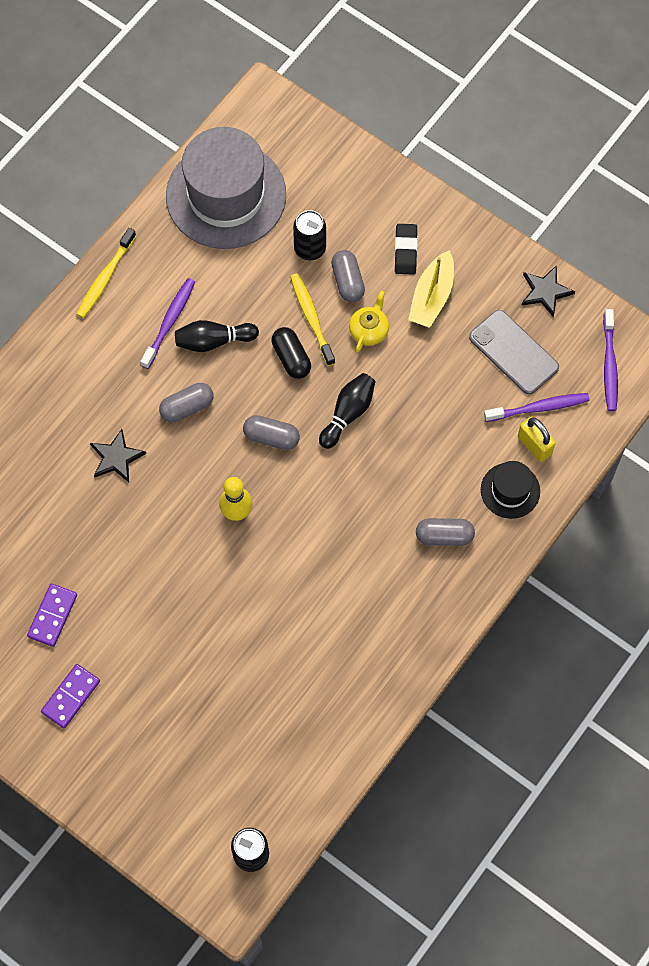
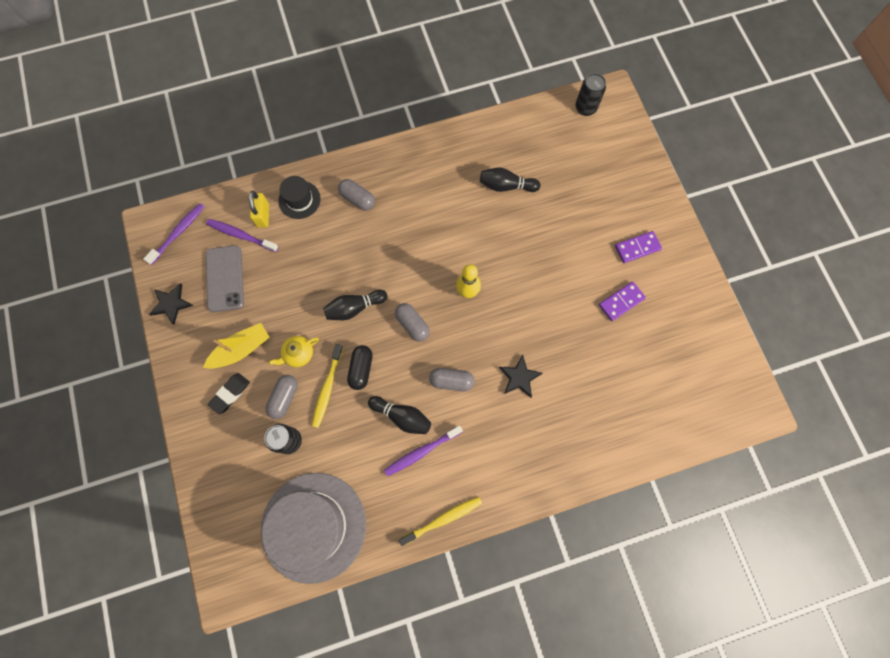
camera: 145 degrees left, 5 degrees up
none -> black bowling pin [480,168,540,192]

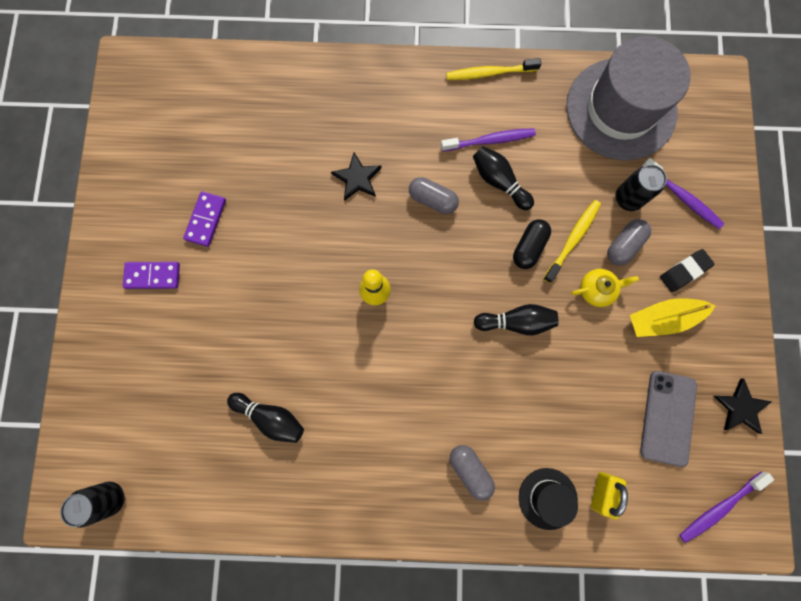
camera: 160 degrees left, 5 degrees up
purple toothbrush [206,219,279,252] -> purple toothbrush moved to [642,158,724,229]
grey capsule [395,303,430,342] -> none
purple domino [599,282,646,321] -> purple domino turned 60 degrees counterclockwise [183,191,226,247]

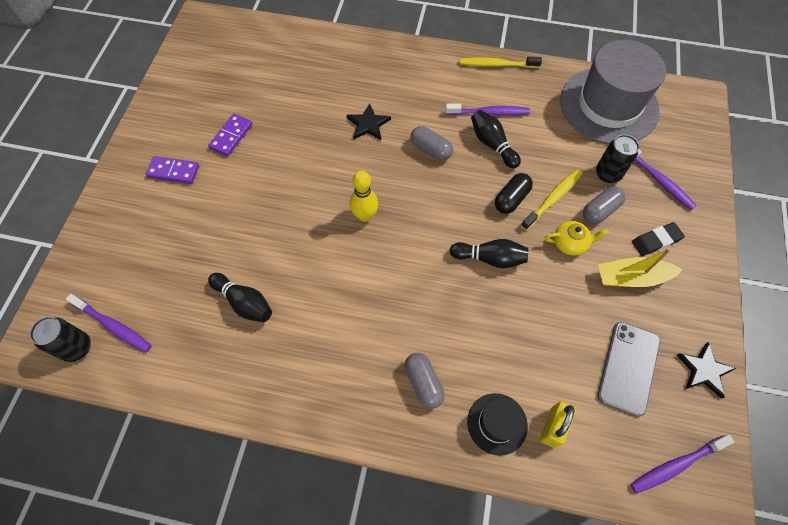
camera: 10 degrees right, 15 degrees down
none -> purple toothbrush [66,294,152,353]

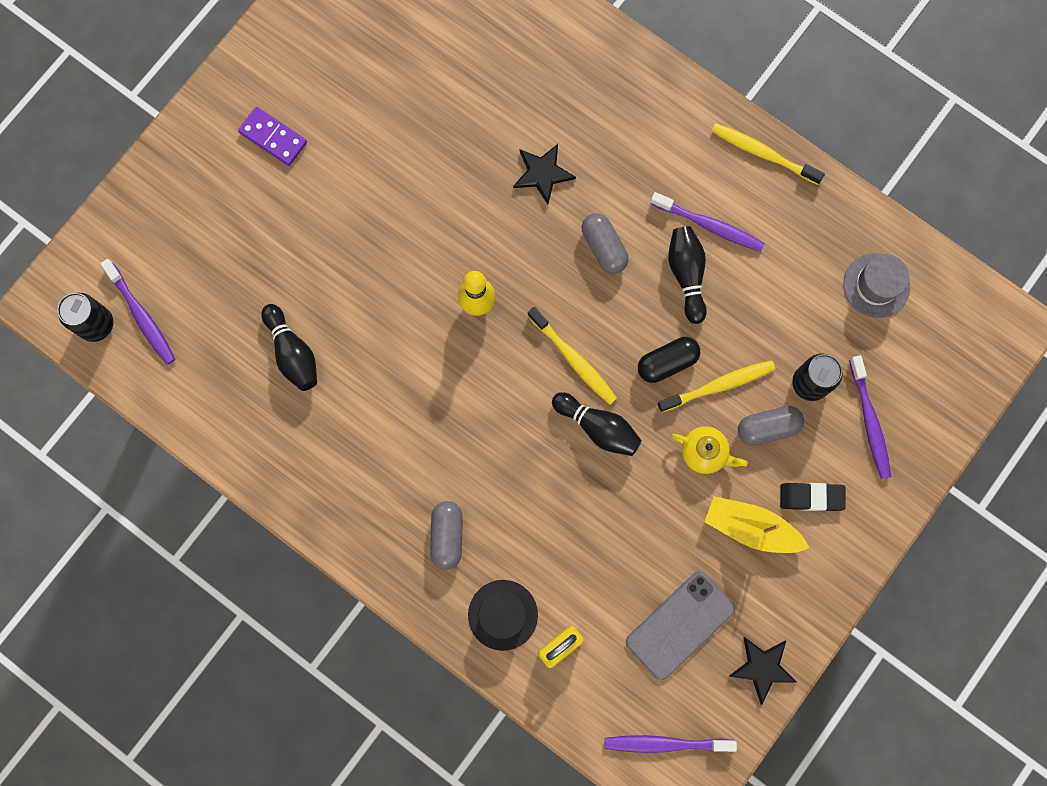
camera: 25 degrees right, 15 degrees up
purple domino [208,114,252,156] -> none
grey hat [560,40,666,144] -> grey hat [843,253,910,318], size x0.47
none -> yellow toothbrush [528,307,617,405]

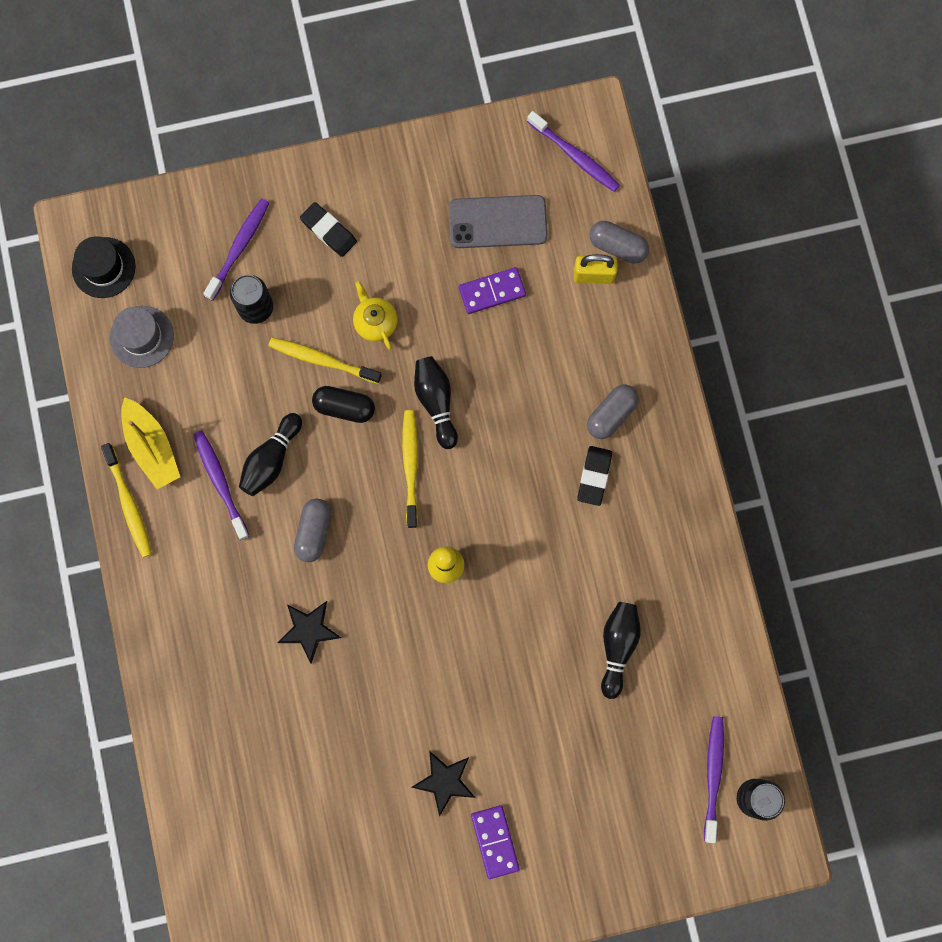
camera: 140 degrees left, 0 degrees up
black hat [468,580,538,651] -> black hat moved to [72,236,135,298]
yellow boat [705,496,809,553] -> yellow boat moved to [121,397,180,489]
black star [729,637,798,705] -> black star moved to [411,751,476,817]
grey capsule [738,406,804,446] -> grey capsule moved to [590,221,649,264]
none -> purple domino [459,267,526,314]
none -> black eraser [577,446,612,506]

